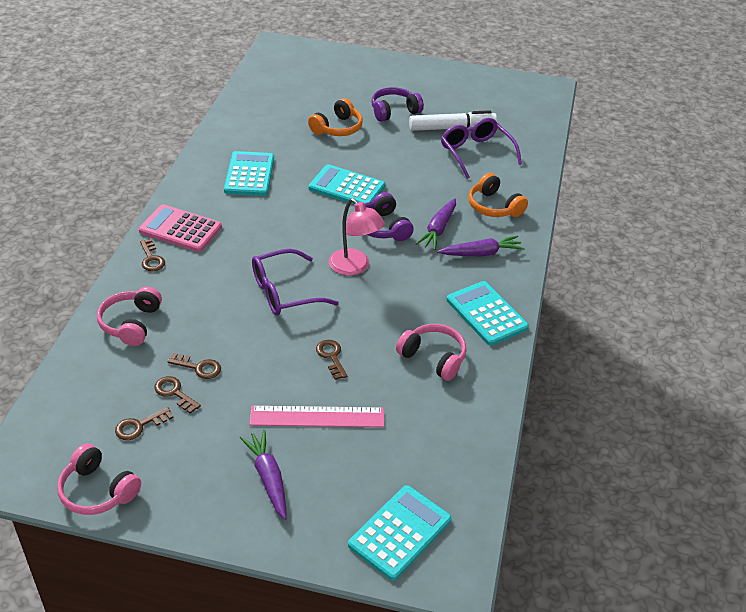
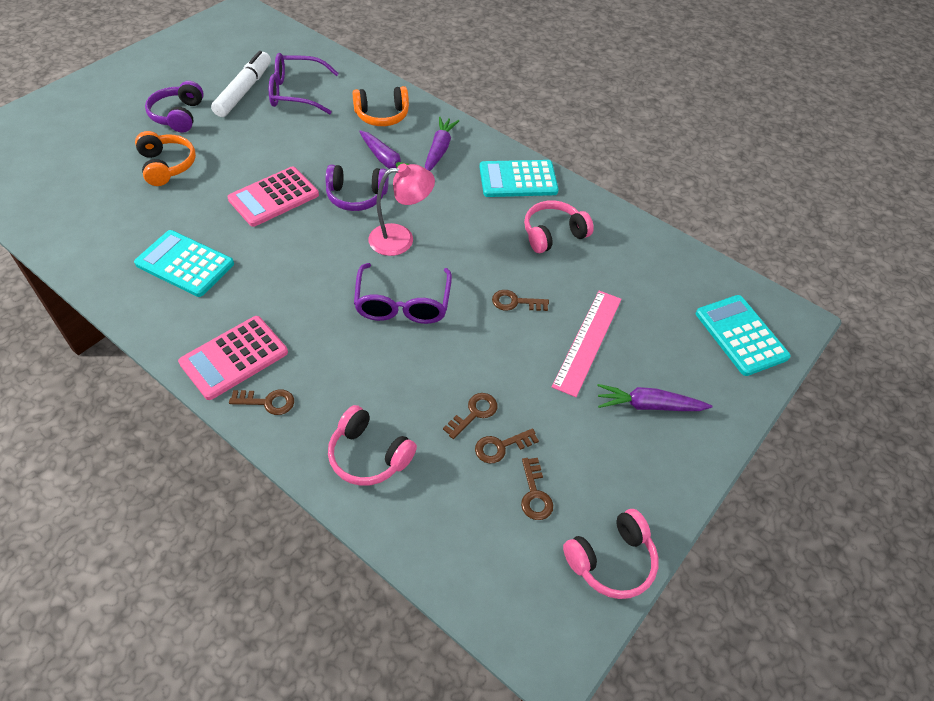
camera: 65 degrees left, 10 degrees up
turquoise calculator [308,164,385,205] -> pink calculator [227,166,319,227]

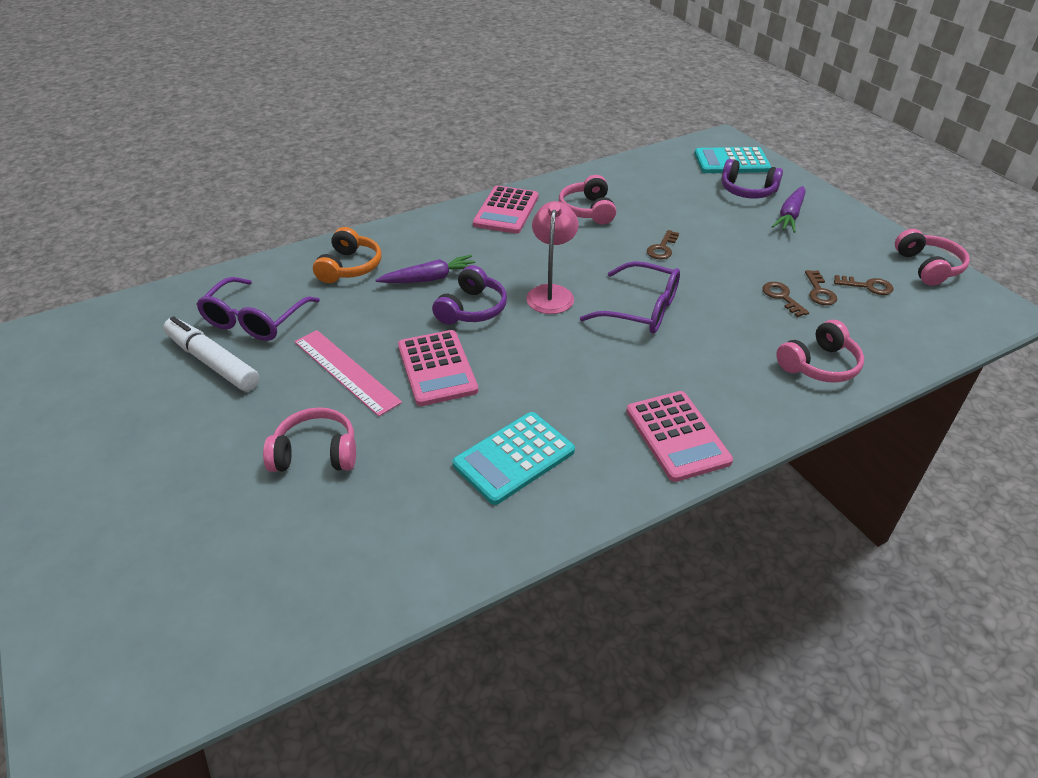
camera: 65 degrees left, 10 degrees down
orange headphones [135,131,196,186] -> pink headphones [263,407,356,472]
purple headphones [145,81,204,133] -> purple headphones moved to [721,159,783,198]
brown key [229,389,294,415] -> none
purple carrot [425,117,459,171] -> none
turquoise calculator [479,160,558,197] -> pink calculator [473,186,539,234]
pink ruler [552,291,622,397] -> pink ruler moved to [294,330,402,417]

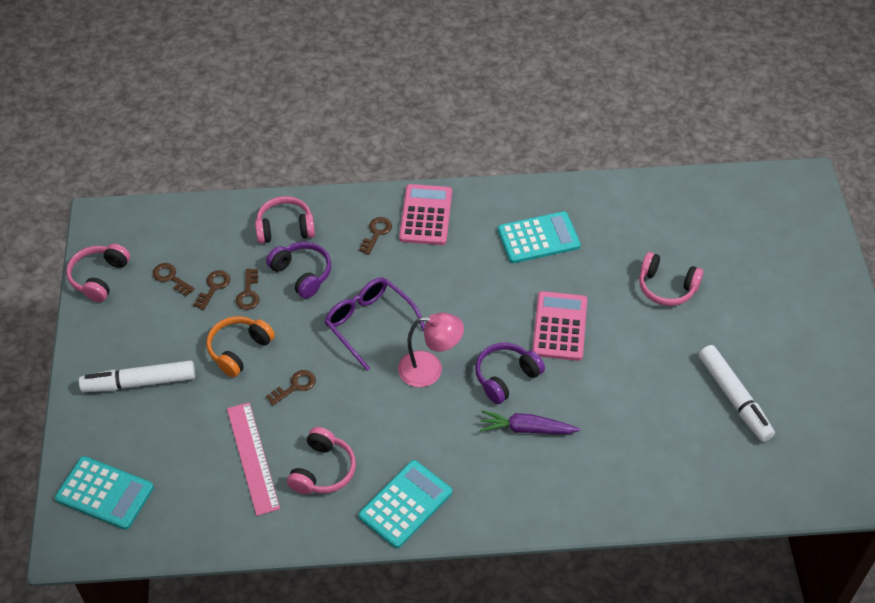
camera: 155 degrees left, 10 degrees up
purple glasses [196,277,320,341] -> none
pink ruler [294,330,402,417] -> pink ruler moved to [227,402,280,516]
orange headphones [313,227,382,283] -> orange headphones moved to [206,316,275,377]
pink calculator [473,186,539,234] -> turquoise calculator [358,460,452,548]
pink lamp [526,201,578,314] -> pink lamp turned 120 degrees counterclockwise [398,313,464,387]
purple headphones [721,159,783,198] -> purple headphones moved to [266,242,331,299]
purple carrot [772,186,805,233] -> white marker [79,360,195,392]
none -> brown key [359,217,392,255]

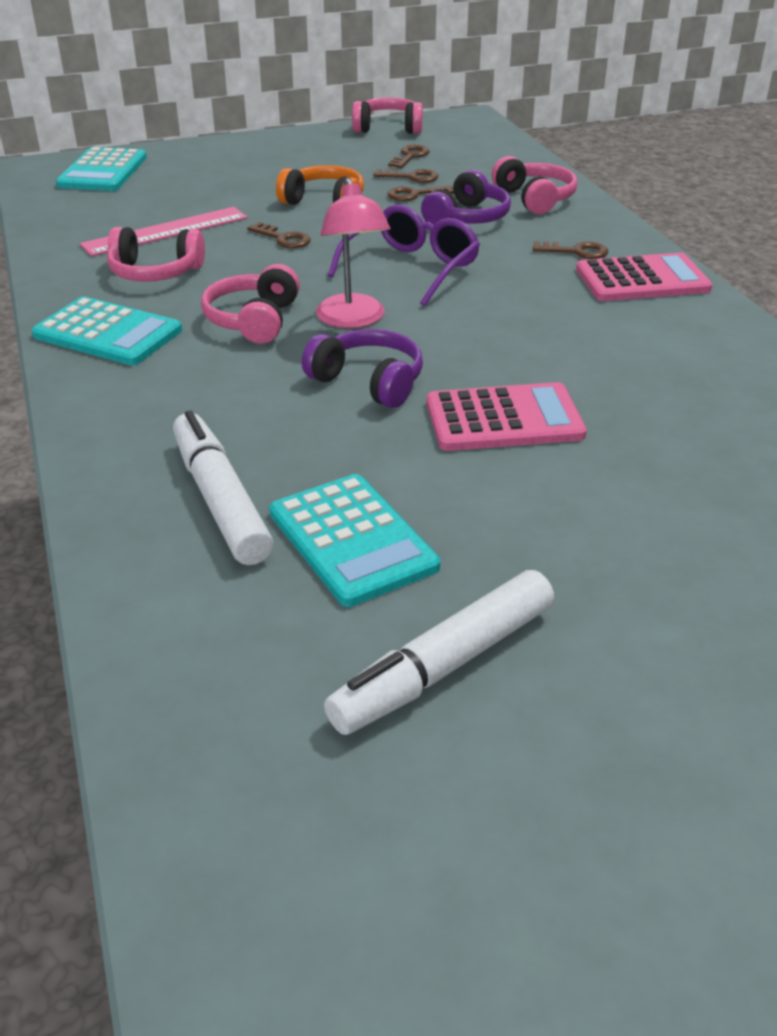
camera: 75 degrees right, 15 degrees down
white marker [79,360,195,392] -> white marker moved to [173,411,273,565]
purple carrot [480,410,580,434] -> none
turquoise calculator [498,211,580,263] -> turquoise calculator moved to [269,474,440,607]
pink headphones [639,252,704,306] -> pink headphones moved to [201,264,300,344]

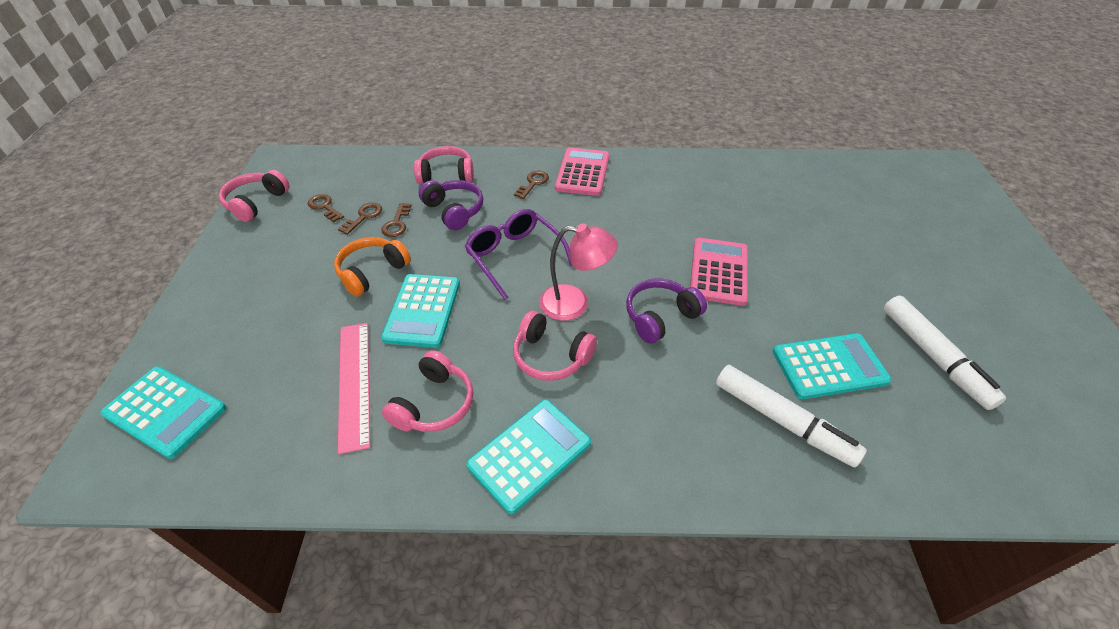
camera: 70 degrees left, 10 degrees up
white marker [173,411,273,565] -> white marker turned 135 degrees counterclockwise [716,365,867,468]
brown key [247,222,311,248] -> turquoise calculator [381,274,460,348]

